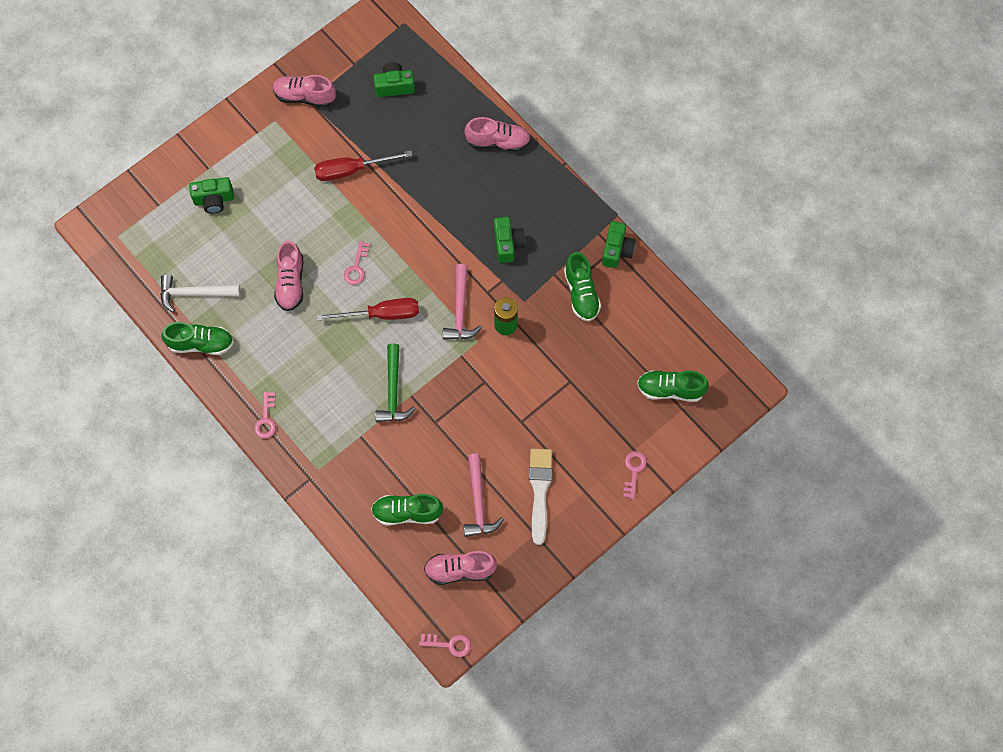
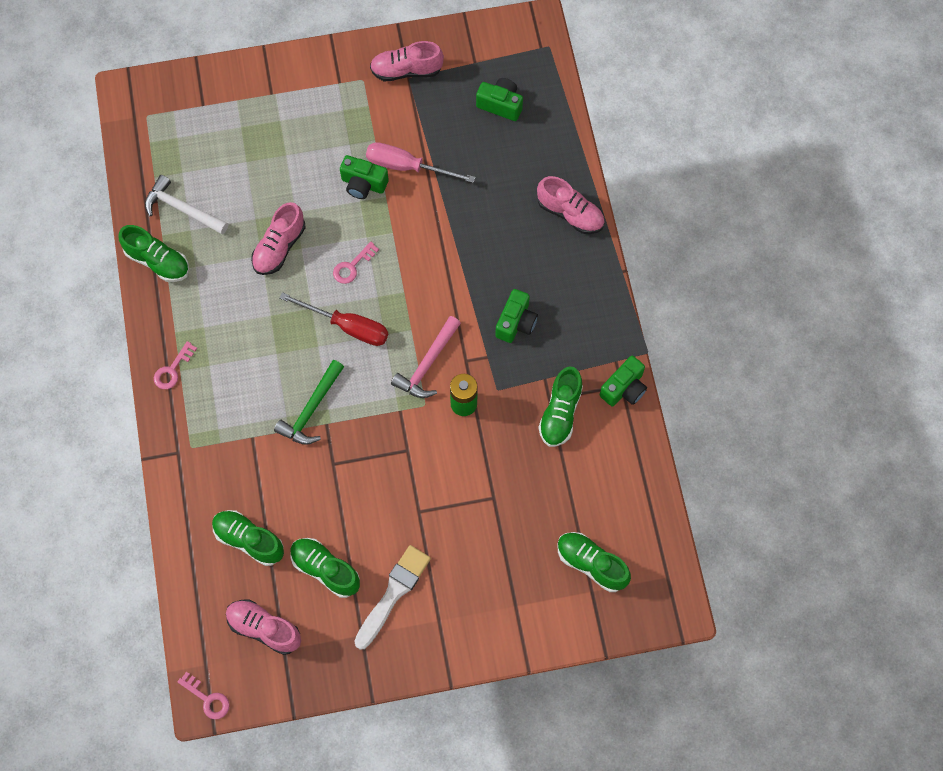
camera: 30 degrees right, 0 degrees up
green camera [189,177,234,214] -> green camera moved to [340,155,389,199]
pink shoe [273,75,336,107] -> pink shoe turned 45 degrees counterclockwise [370,41,444,81]
red screwdriver [314,151,412,181] -> pink screwdriver [366,142,475,183]
pink hammer [464,453,504,537] -> green shoe [290,538,360,598]
pink key [623,451,647,499] -> none

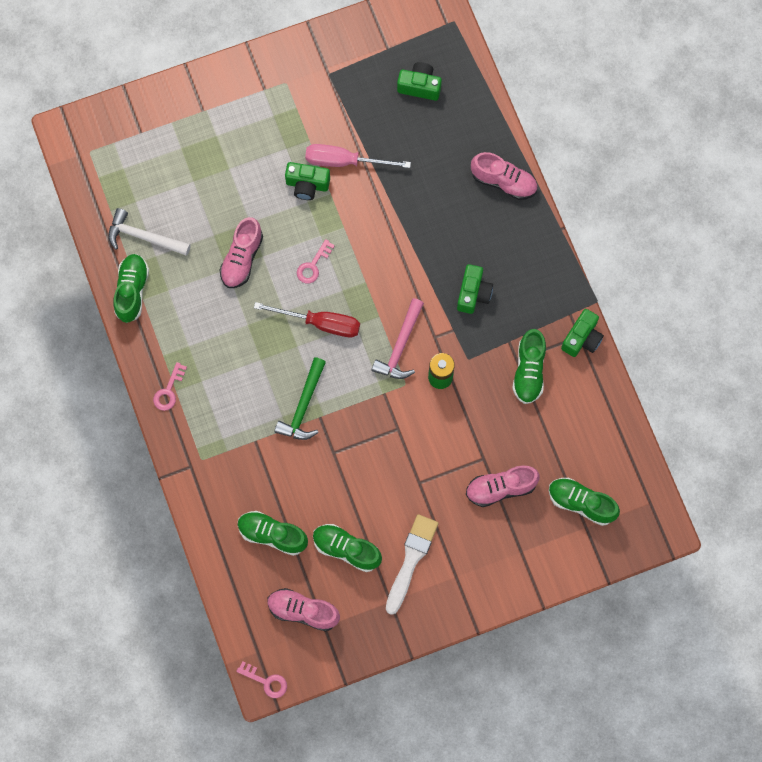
camera: 10 degrees left, 5 degrees up
green shoe [118,225,189,282] -> green shoe turned 105 degrees counterclockwise [113,254,149,323]
pink shoe [370,41,444,81] -> pink shoe moved to [466,465,540,507]

